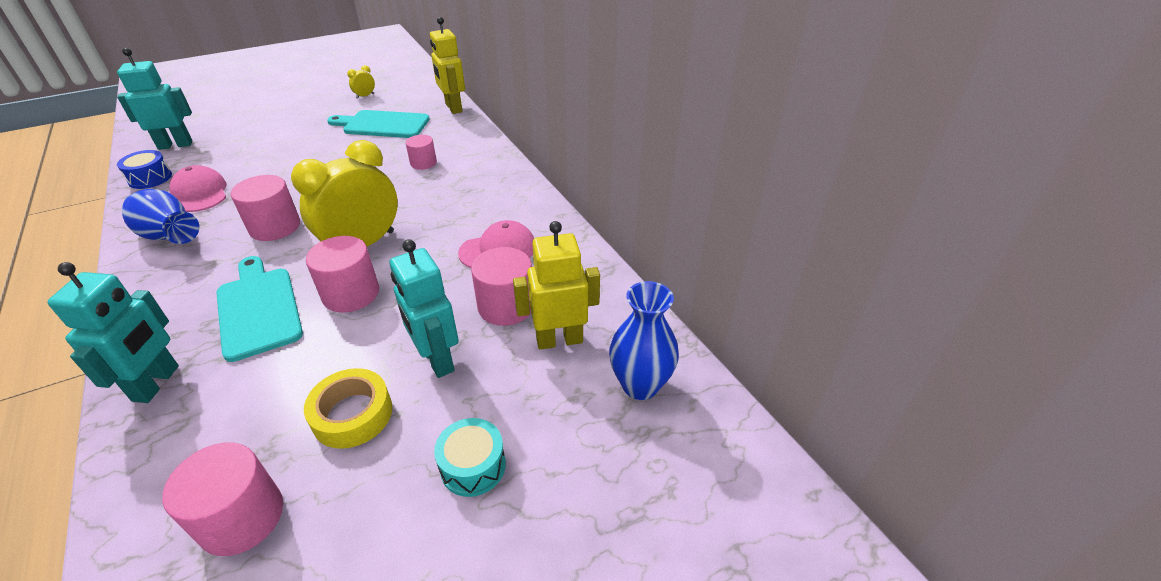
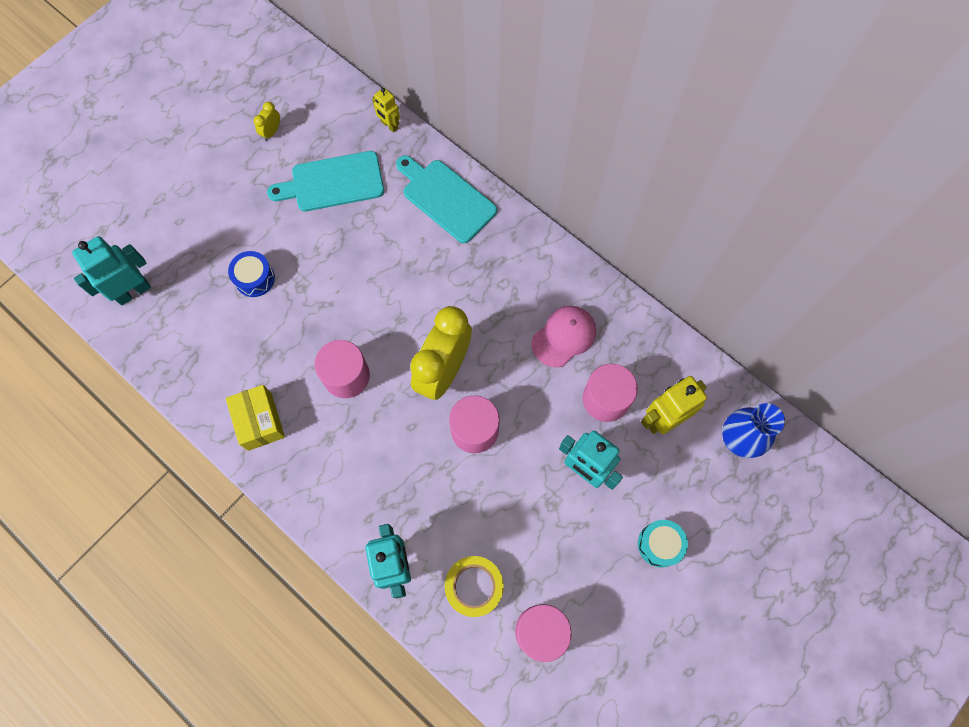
camera: 20 degrees left, 30 degrees up
blue drum [117,150,172,189] -> blue drum moved to [228,251,275,297]
blue vase [122,189,199,244] -> yellow box [226,385,285,451]
pink cap [169,165,227,212] -> none
turquoise cutting board [216,256,303,362] -> turquoise cutting board moved to [396,155,497,243]
yellow tape [304,368,392,449] -> yellow tape moved to [445,556,504,617]
pink cylinder [405,135,437,170] -> none
yellow robot [430,17,465,114] -> yellow robot [372,87,400,133], size x0.57

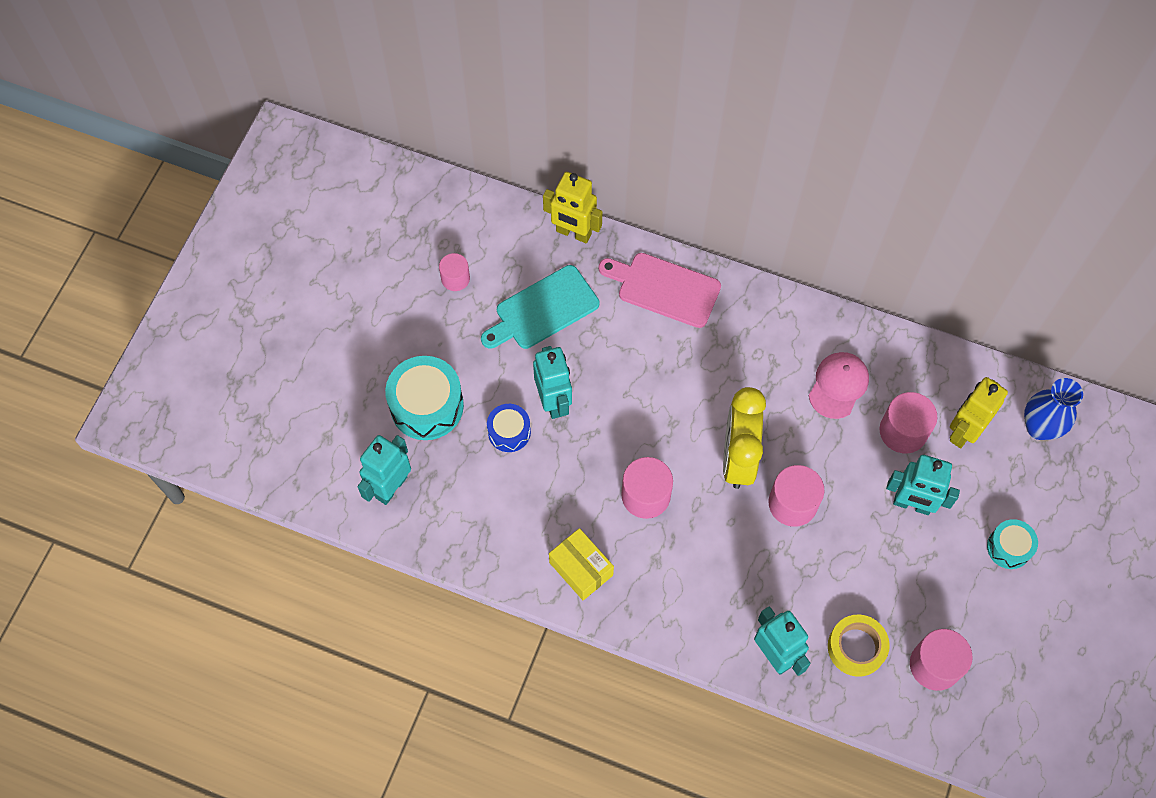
camera: 20 degrees left, 5 degrees down
yellow clock [254,102,280,141] -> pink cylinder [439,253,470,291]
yellow robot [372,87,400,133] -> yellow robot [543,172,603,243], size x1.75
turquoise cutting board [396,155,497,243] -> pink cutting board [598,253,721,328]
none -> turquoise drum [385,356,464,440]
none -> turquoise robot [533,346,572,419]

